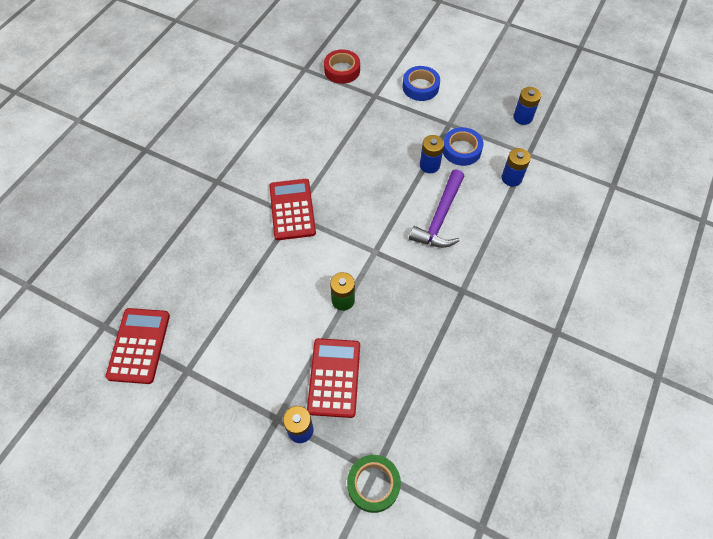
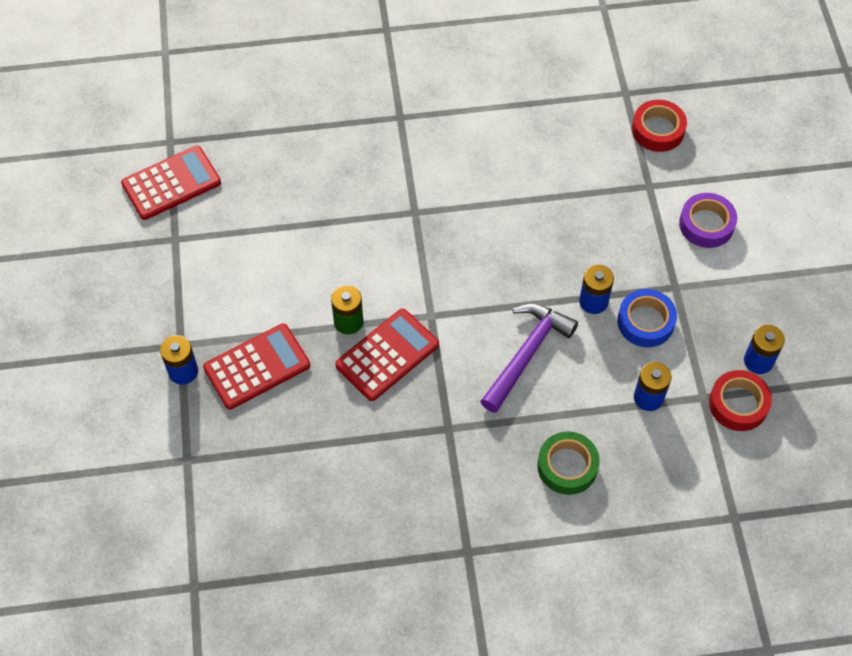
camera: 55 degrees right, 0 degrees up
red calculator [270,179,316,240] -> red calculator moved to [335,309,439,401]
green tape [347,455,401,513] -> green tape moved to [537,432,600,495]
blue tape [403,66,440,101] -> purple tape [679,193,737,248]
purple hammer [409,169,465,248] -> purple hammer turned 135 degrees clockwise [480,303,578,413]
none -> red tape [709,370,772,431]

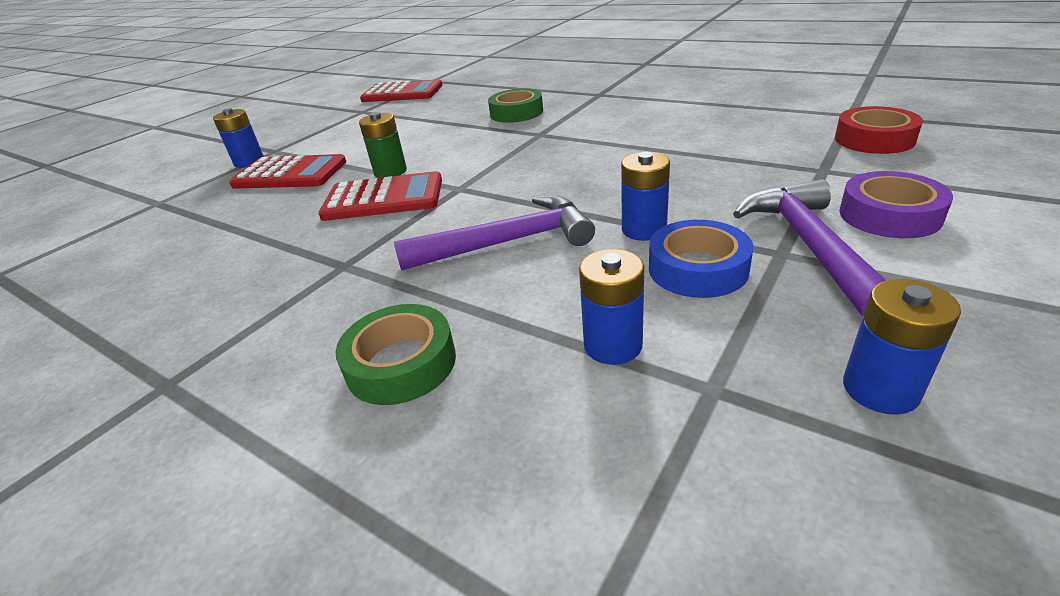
camera: 45 degrees right, 25 degrees down
red tape [709,370,772,431] -> none
none -> green tape [488,88,543,123]
none -> purple hammer [733,179,887,316]

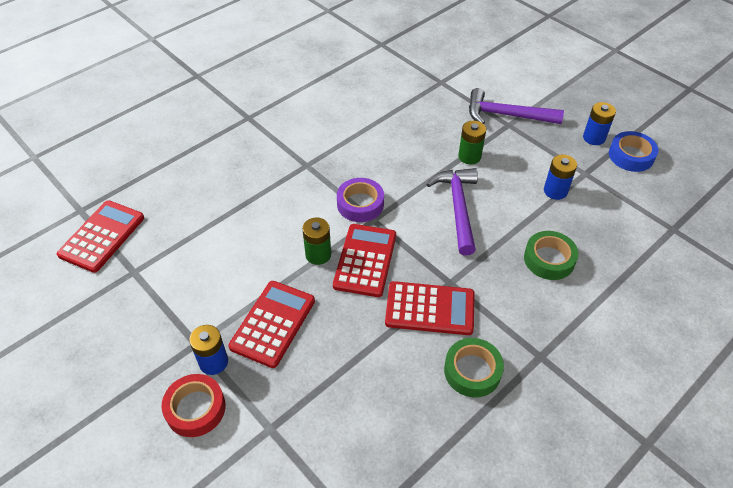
camera: 80 degrees left, 15 degrees up
green tape [488,88,543,123] -> green tape moved to [444,338,504,397]
blue battery [621,152,670,241] -> green battery [458,121,486,165]
blue tape [649,220,754,298] -> blue tape moved to [609,131,658,172]
red tape [835,106,923,154] -> red tape moved to [161,374,225,437]
purple tape [839,171,953,238] -> purple tape moved to [337,178,384,222]
none -> red calculator [385,281,475,335]

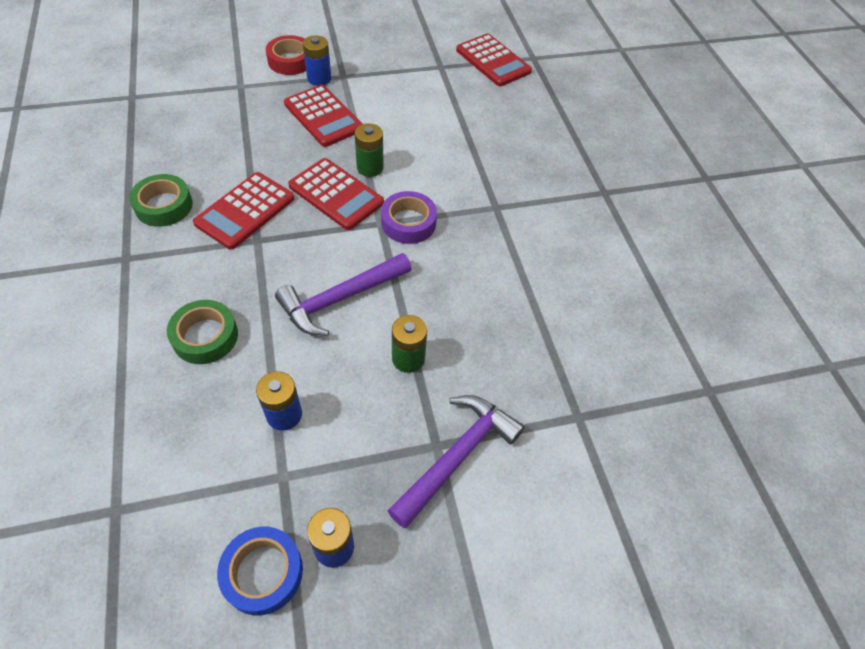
camera: 115 degrees right, 5 degrees up
purple hammer [426,168,478,255] -> purple hammer turned 120 degrees clockwise [275,253,412,336]

